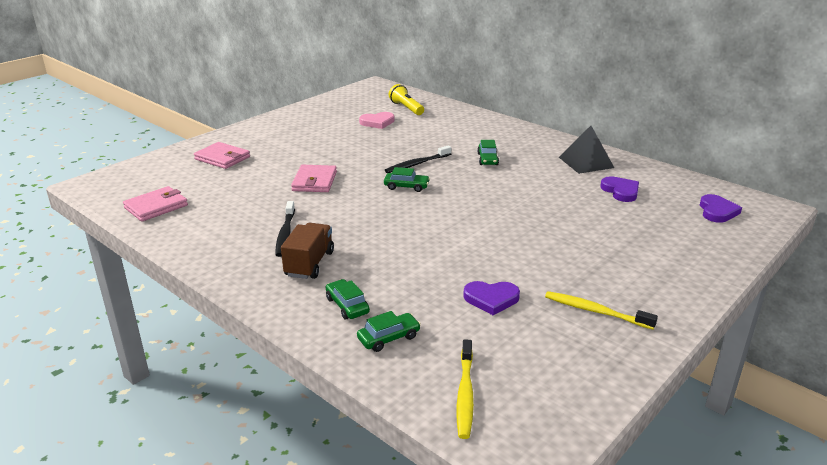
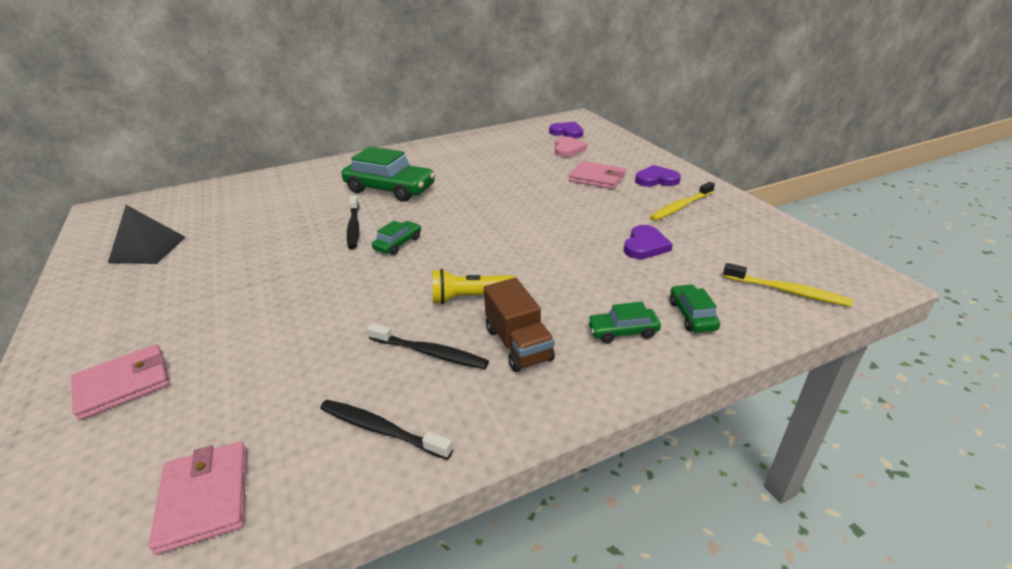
camera: 65 degrees left, 5 degrees up
brown truck [281,223,334,279] -> brown truck turned 150 degrees counterclockwise [484,278,555,372]
pink wallet [291,165,337,192] -> pink wallet moved to [569,161,626,189]
pink heart [359,112,394,129] -> pink heart moved to [555,136,587,157]
yellow flashlight [389,84,424,115] -> yellow flashlight moved to [432,269,515,304]
green car [477,140,499,165] -> green car [342,147,436,202], size x2.05
black pyramid [559,126,614,174] -> black pyramid moved to [108,205,186,264]
purple heart [600,176,639,202] -> purple heart moved to [635,165,681,187]
none -> black toothbrush [320,400,453,460]

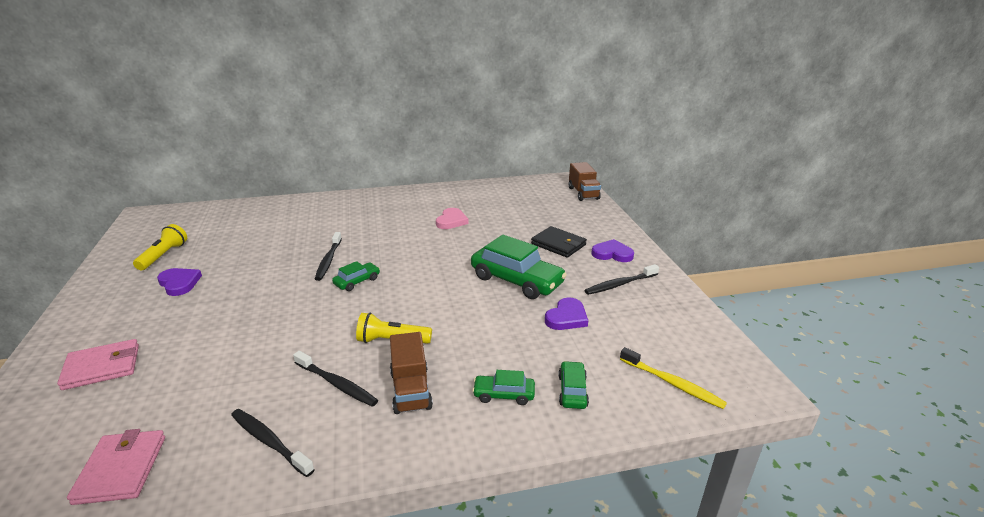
camera: 10 degrees right, 5 degrees down
black pyramid [108,205,186,264] -> yellow flashlight [133,224,187,270]
green car [342,147,436,202] -> green car moved to [471,235,567,299]
purple heart [549,122,583,138] -> purple heart moved to [157,268,202,296]
pink heart [555,136,587,157] -> pink heart moved to [436,208,469,229]
pink wallet [569,161,626,189] -> black wallet [531,226,587,258]
yellow toothbrush [650,182,715,221] -> black toothbrush [585,264,659,295]
none -> brown truck [569,162,601,201]

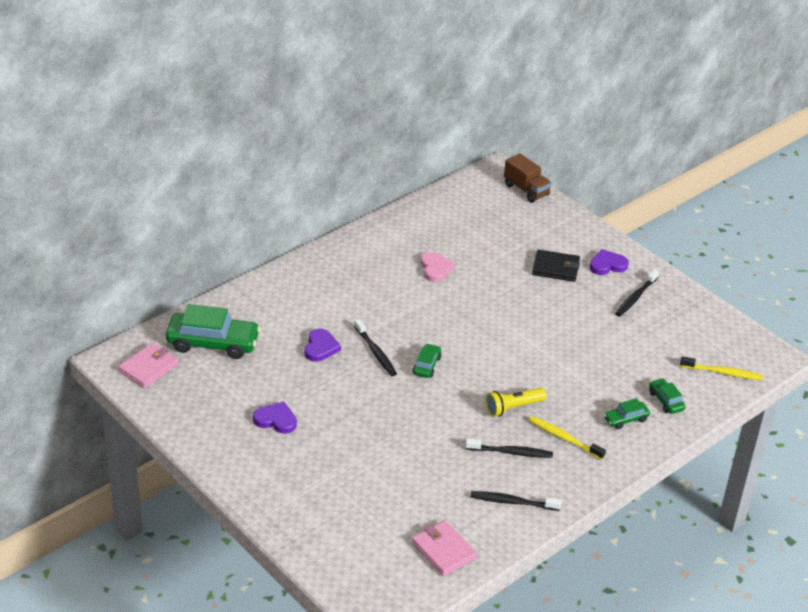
camera: 30 degrees left, 10 degrees up
pink wallet [57,339,139,390] -> pink wallet moved to [118,343,179,388]
yellow flashlight [133,224,187,270] -> none
brown truck [390,332,433,414] -> yellow toothbrush [529,416,606,460]
green car [471,235,567,299] -> green car moved to [166,304,260,359]
purple heart [545,298,588,330] -> purple heart moved to [305,329,341,362]

